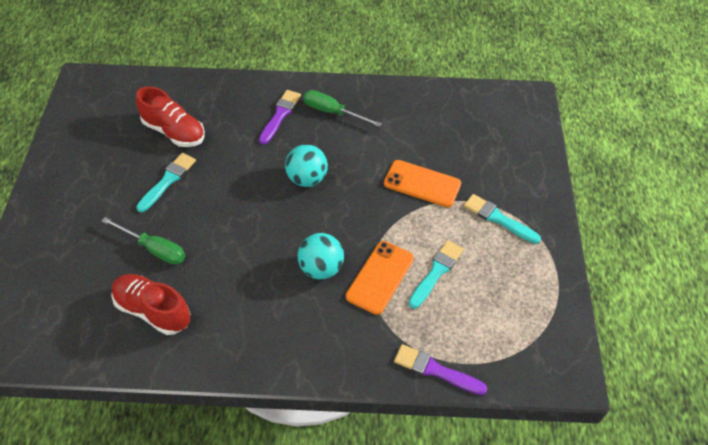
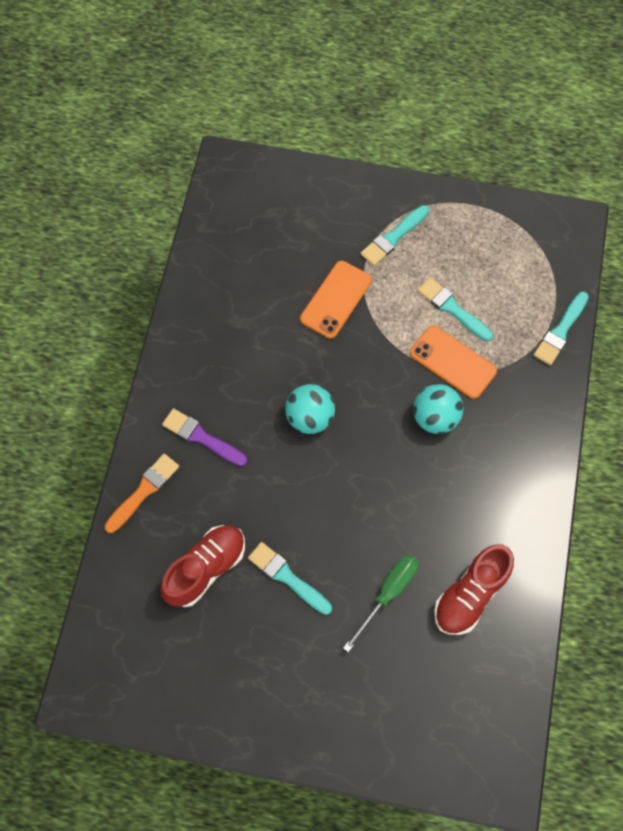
camera: 80 degrees left, 15 degrees up
green screwdriver [303,90,382,127] -> none
purple brush [394,344,487,395] -> turquoise brush [534,292,589,365]
none -> orange brush [105,454,179,533]

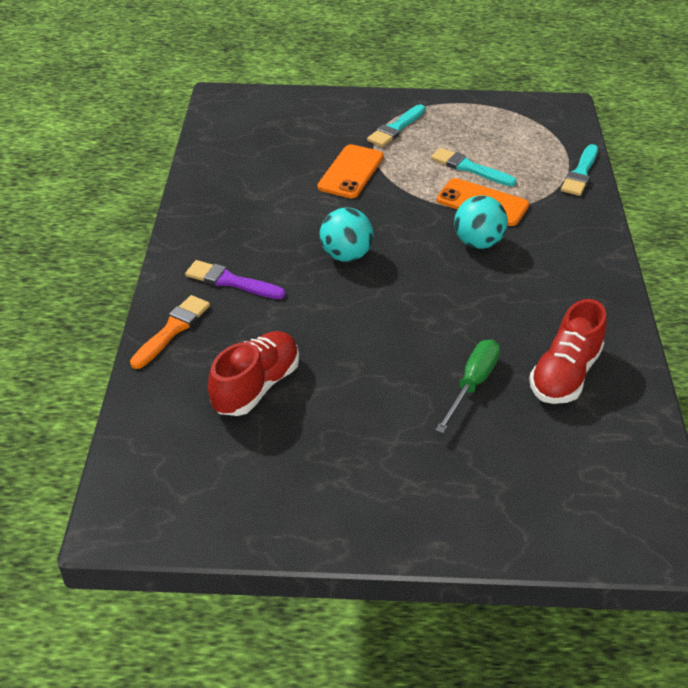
camera: 10 degrees left, 25 degrees down
turquoise brush [248,542,332,615] -> none

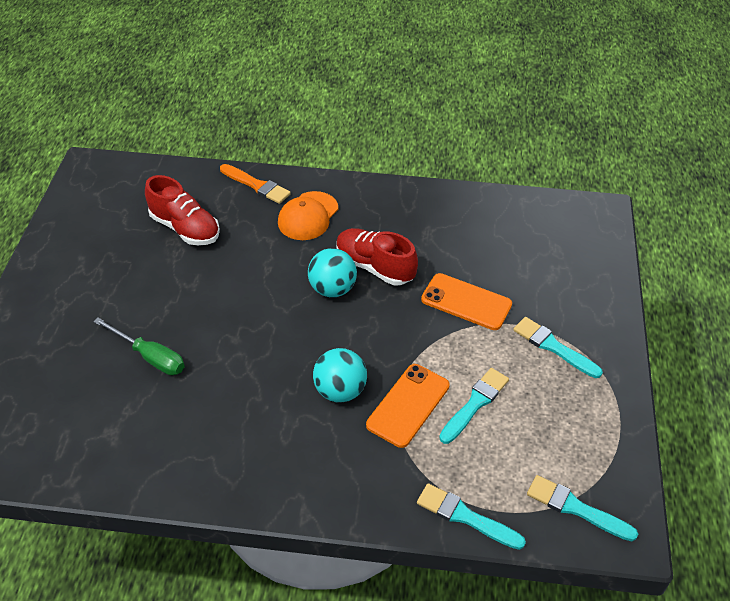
camera: 95 degrees right, 5 degrees up
purple brush [185,260,286,299] -> orange cap [278,191,338,240]
red shoe [529,299,606,404] -> red shoe moved to [336,228,418,286]
none -> turquoise brush [527,475,638,541]

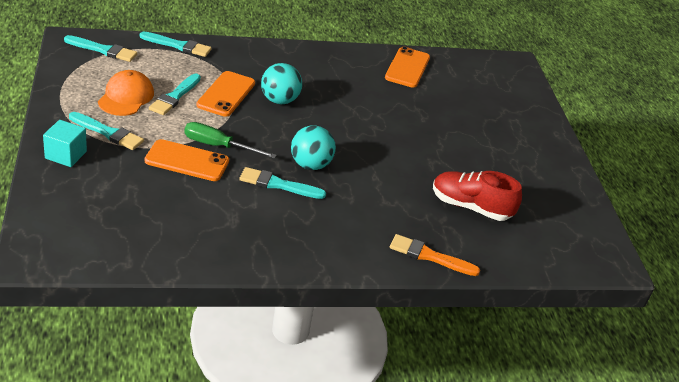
camera: 160 degrees right, 10 degrees down
green screwdriver [93,318,185,375] -> green screwdriver moved to [184,122,277,159]
orange cap [278,191,338,240] -> orange cap moved to [98,70,154,116]
red shoe [336,228,418,286] -> turquoise brush [239,167,326,199]
none -> turquoise cube [43,120,87,167]
none -> orange phone [385,47,430,88]

